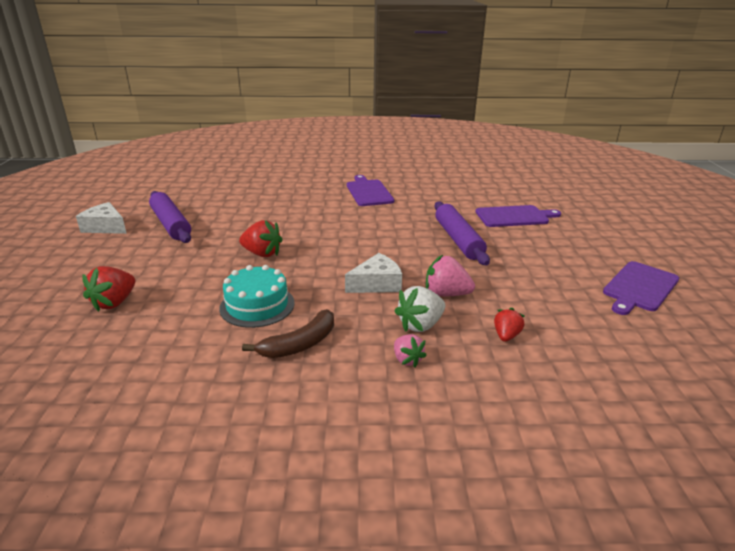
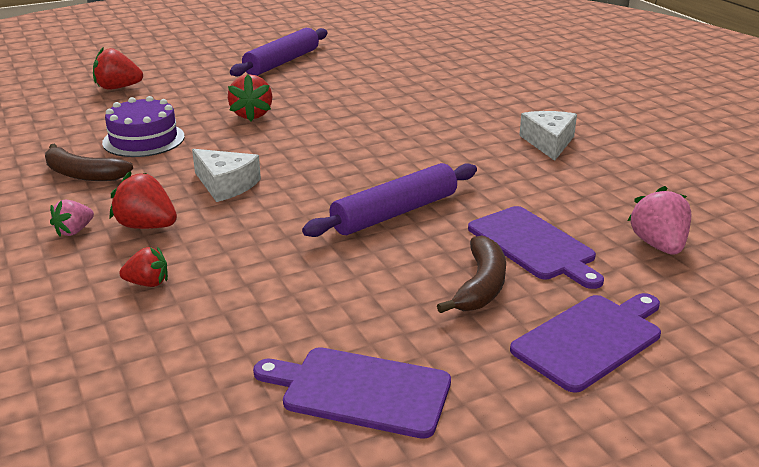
camera: 65 degrees right, 0 degrees up
white cheese [76,202,127,234] -> white cheese moved to [519,111,577,161]
turquoise cake [219,265,295,328] -> purple cake [102,96,185,157]
purple cutting board [347,175,394,206] -> purple cutting board moved to [510,293,661,393]
white strawberry [394,286,445,332] -> red strawberry [110,171,177,229]
pink strawberry [426,255,475,296] -> pink strawberry moved to [627,186,691,255]
none -> brown banana [437,235,506,313]

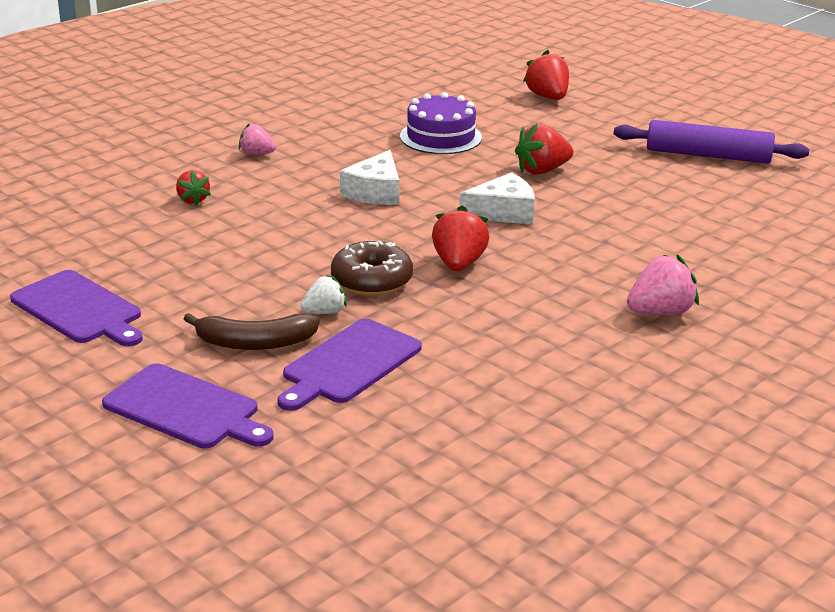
camera: 70 degrees right, 0 degrees up
brown banana [45,144,133,181] -> none
red strawberry [110,171,177,229] -> red strawberry moved to [432,206,489,271]
purple cutting board [253,347,451,439] -> purple cutting board turned 135 degrees clockwise [10,270,143,347]
purple rolling pin [302,163,477,237] -> brown donut [331,241,413,296]
white cheese [519,111,577,161] -> white cheese moved to [459,172,535,225]
pink strawberry [627,186,691,255] -> pink strawberry moved to [627,254,699,315]
none -> white strawberry [301,275,347,314]

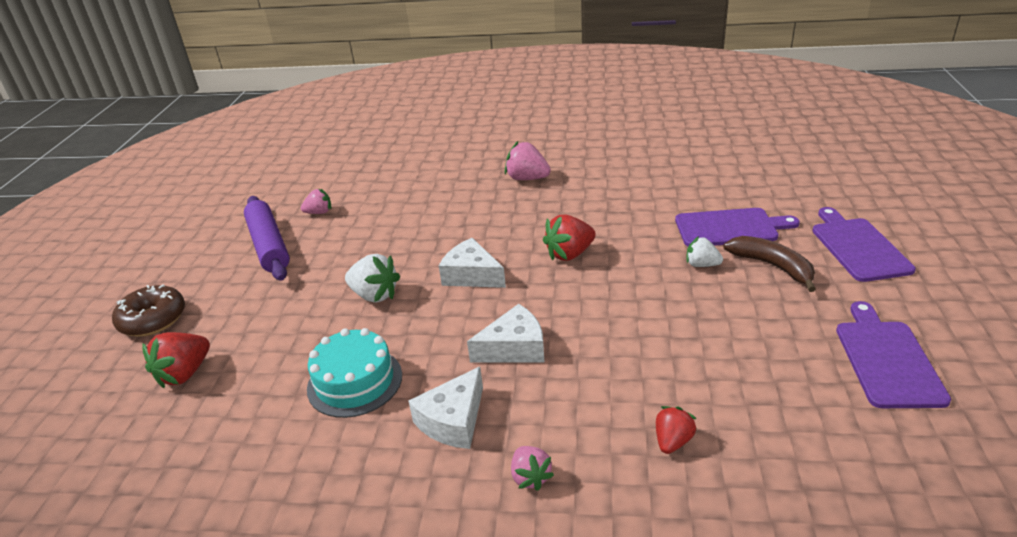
camera: 125 degrees left, 5 degrees up
brown donut [331,241,413,296] -> brown donut moved to [112,284,185,337]
purple cake [400,92,482,154] -> turquoise cake [307,328,402,418]
red strawberry [515,124,574,174] -> white strawberry [345,254,400,302]
none -> pink strawberry [301,189,332,214]
none -> white cheese [408,367,483,449]

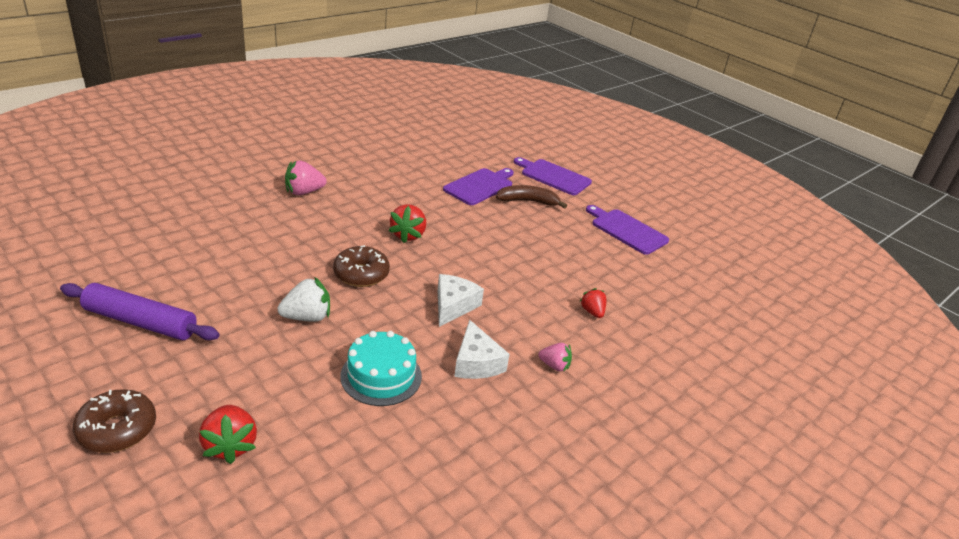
camera: 55 degrees left, 0 degrees up
pink strawberry [301,189,332,214] -> none
white cheese [439,238,506,288] -> brown donut [333,245,390,287]
white strawberry [686,236,723,267] -> none

